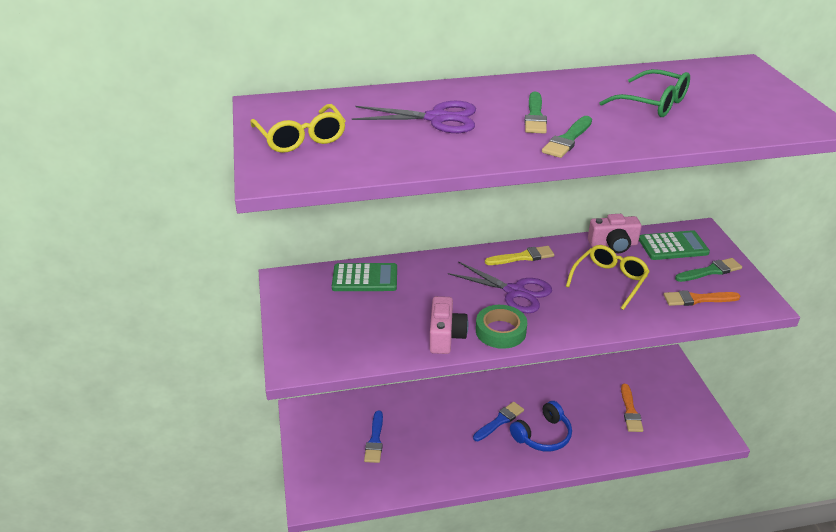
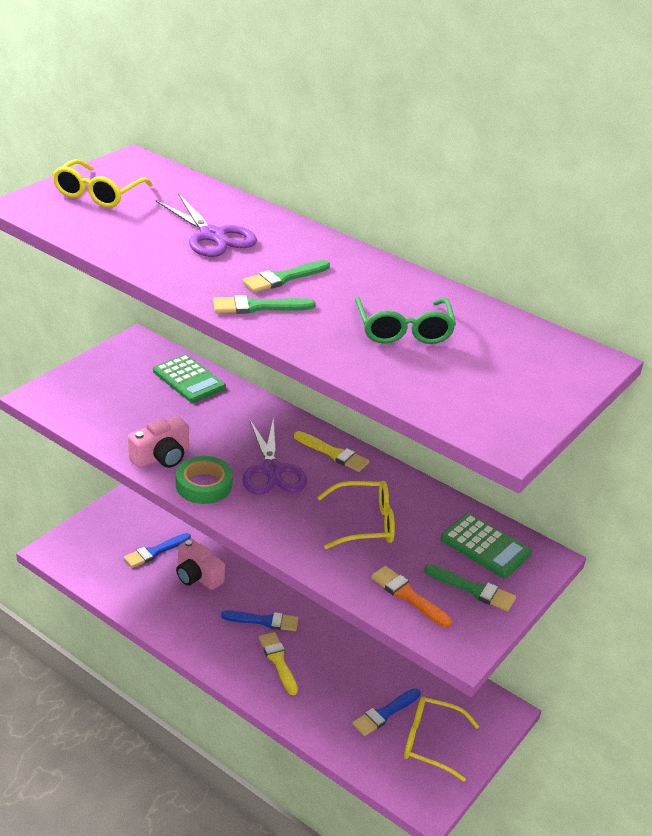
camera: 45 degrees right, 0 degrees up
blue headphones [510,401,572,452] -> yellow brush [259,632,298,695]
pink camera [588,214,642,253] -> pink camera moved to [176,538,225,590]
orange brush [621,384,643,432] -> blue brush [352,688,421,736]
none -> yellow glasses [404,697,479,782]

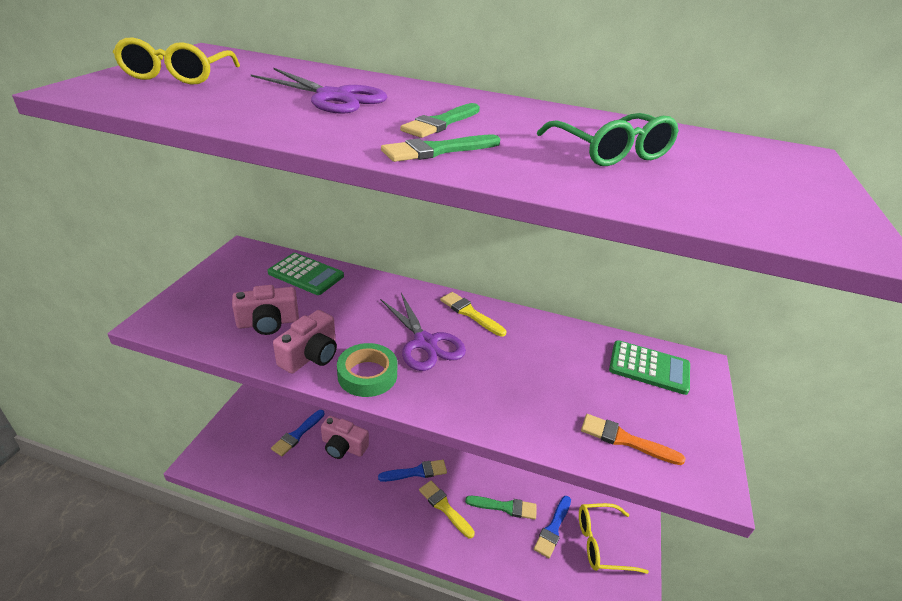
camera: 20 degrees left, 0 degrees up
yellow brush [294,431,369,472] -> yellow brush turned 150 degrees counterclockwise [440,292,506,337]
yellow glasses [317,481,395,549] -> none
green brush [424,564,516,611] -> green brush moved to [465,496,537,520]
none -> pink camera [232,285,299,335]

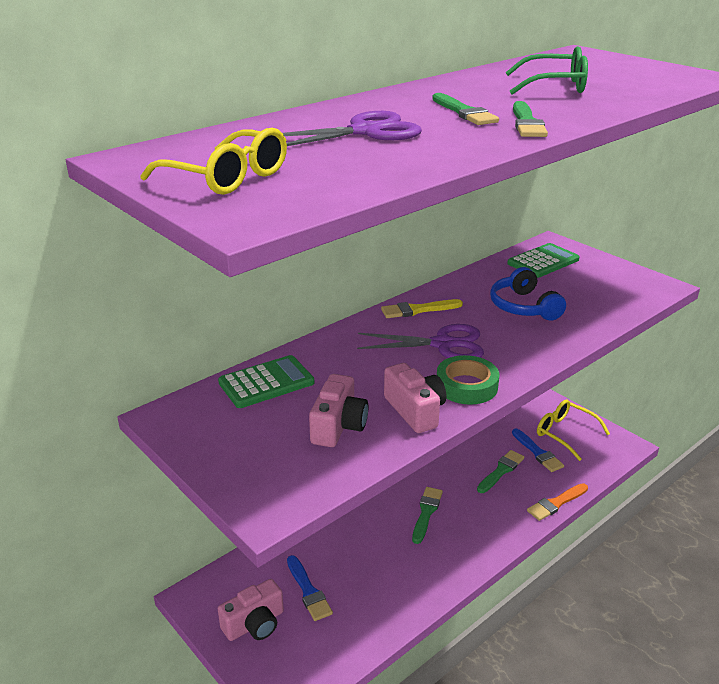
camera: 55 degrees left, 5 degrees down
pink camera [321,416,369,459] -> pink camera moved to [218,579,284,641]
blue brush [378,460,447,482] -> green brush [412,487,443,544]
yellow brush [419,481,475,538] -> none
yellow glasses [579,503,649,574] -> yellow glasses turned 105 degrees clockwise [537,400,610,461]
orange brush [581,414,685,465] -> orange brush moved to [527,483,588,521]
none -> blue headphones [490,267,566,321]

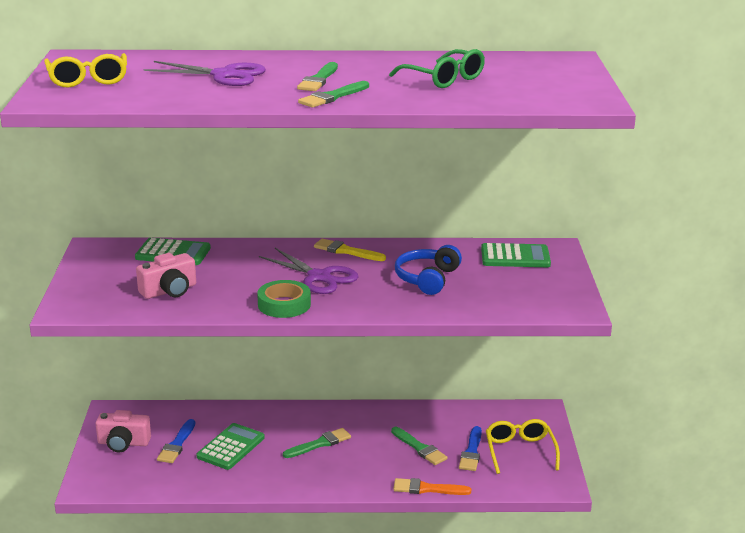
camera: 40 degrees right, 5 degrees down
pink camera [384,363,446,433] -> none
green brush [477,450,524,493] -> green brush turned 60 degrees clockwise [391,427,448,465]
none -> green calculator [196,423,265,470]

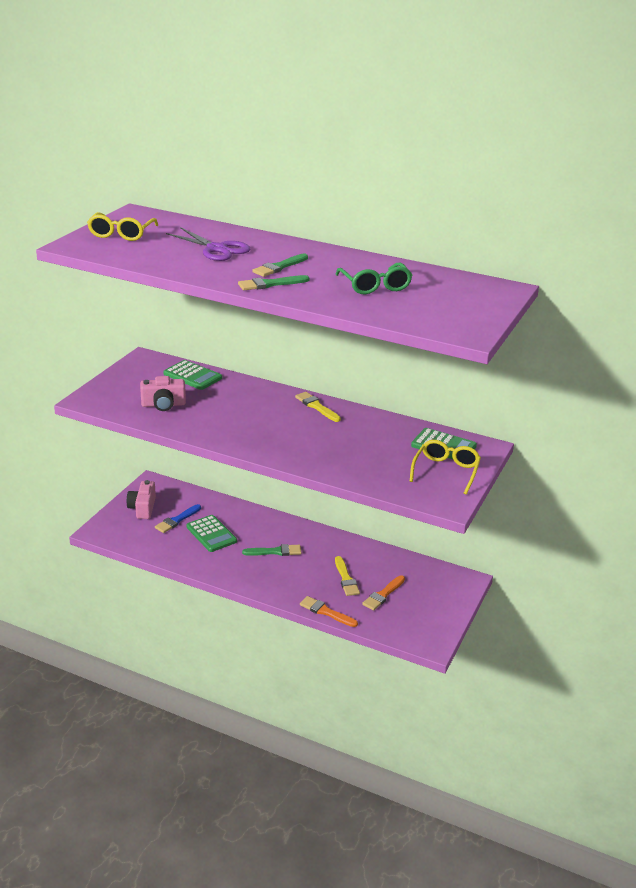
camera: 25 degrees right, 5 degrees up
pink camera [96,410,151,453] -> pink camera turned 60 degrees clockwise [127,480,156,519]
green calculator [196,423,265,470] -> green calculator turned 90 degrees clockwise [186,515,237,552]
green tape [257,280,311,318] -> none
purple scissors [259,248,359,294] -> none
green brush [391,427,448,465] -> yellow brush [335,556,360,596]
blue headphones [395,245,462,295] -> none
blue brush [459,426,482,471] -> orange brush [362,575,405,611]
yellow glasses [486,419,560,474] -> yellow glasses moved to [410,440,481,495]

